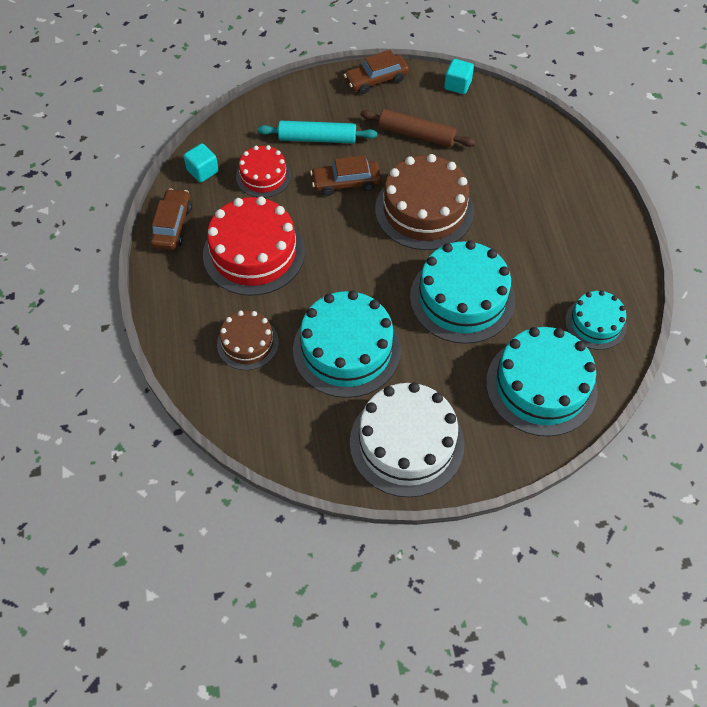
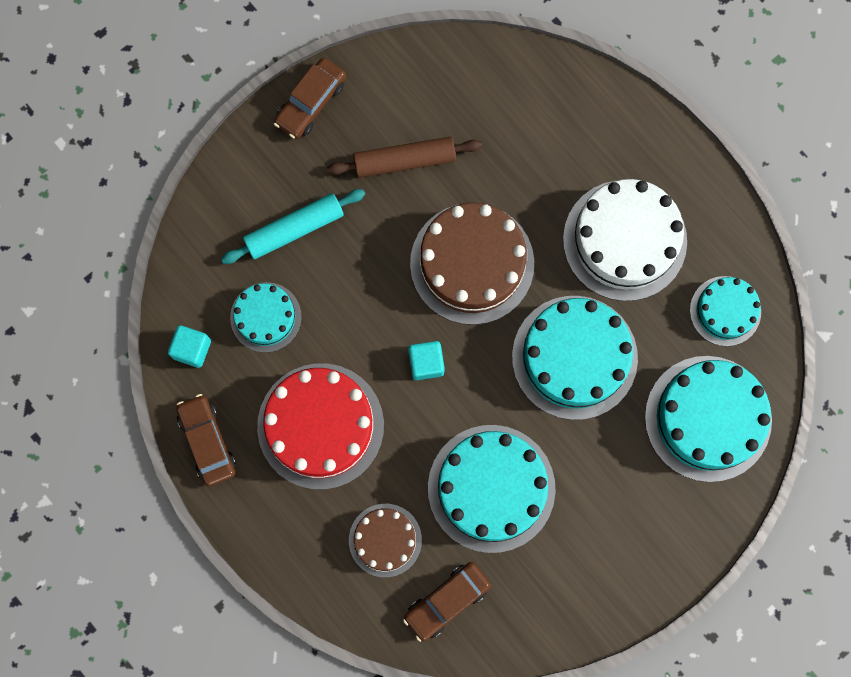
camera: 30 degrees left, 20 degrees up
red cake [236,145,291,198] -> turquoise cake [230,282,302,353]
brown car [310,155,381,196] -> brown car moved to [403,562,491,642]
white cake [350,382,464,497] -> white cake moved to [563,179,687,301]
turquoise cube [444,59,474,94] -> turquoise cube moved to [408,341,445,380]

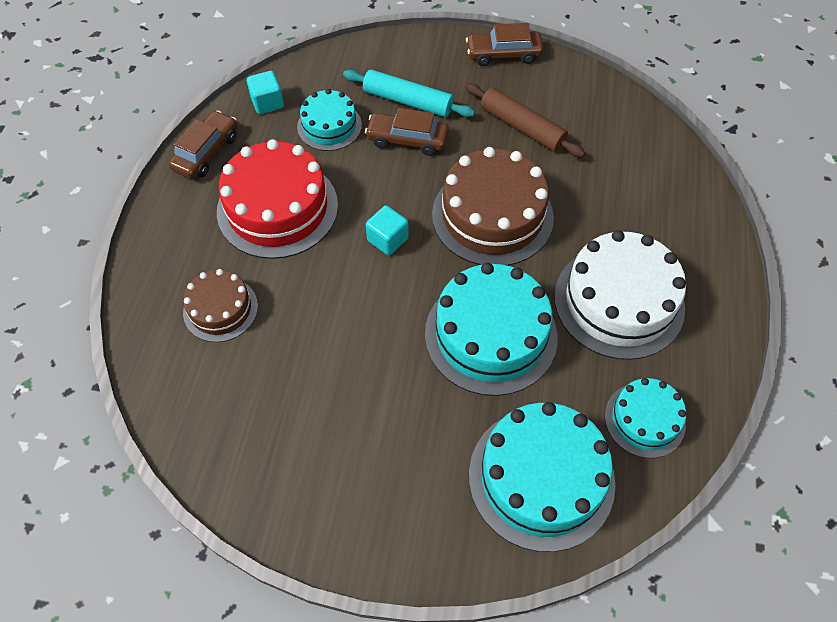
camera: 50 degrees right, 20 degrees down
brown car [403,562,491,642] -> brown car moved to [365,108,449,156]
turquoise cake [428,425,556,553] -> none

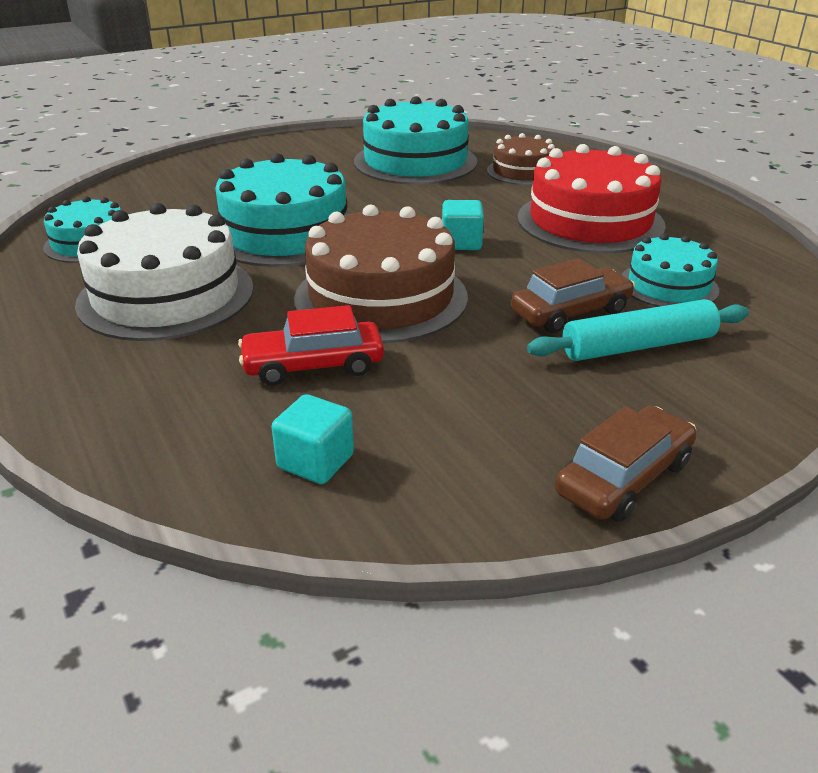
camera: 140 degrees right, 25 degrees down
brown car [169,110,237,179] -> none
turquoise cube [247,71,284,114] -> turquoise cube moved to [271,394,354,484]
brown rolling pin [465,83,585,157] -> none
turquoise cake [469,402,616,552] -> turquoise cake moved to [354,96,477,185]
none -> red car [238,305,384,385]

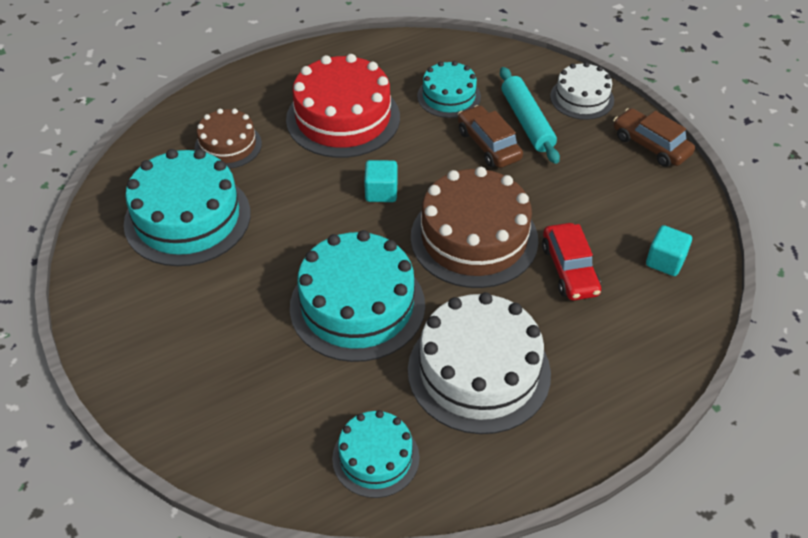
camera: 90 degrees left, 15 degrees up
none -> white cake [550,62,614,120]

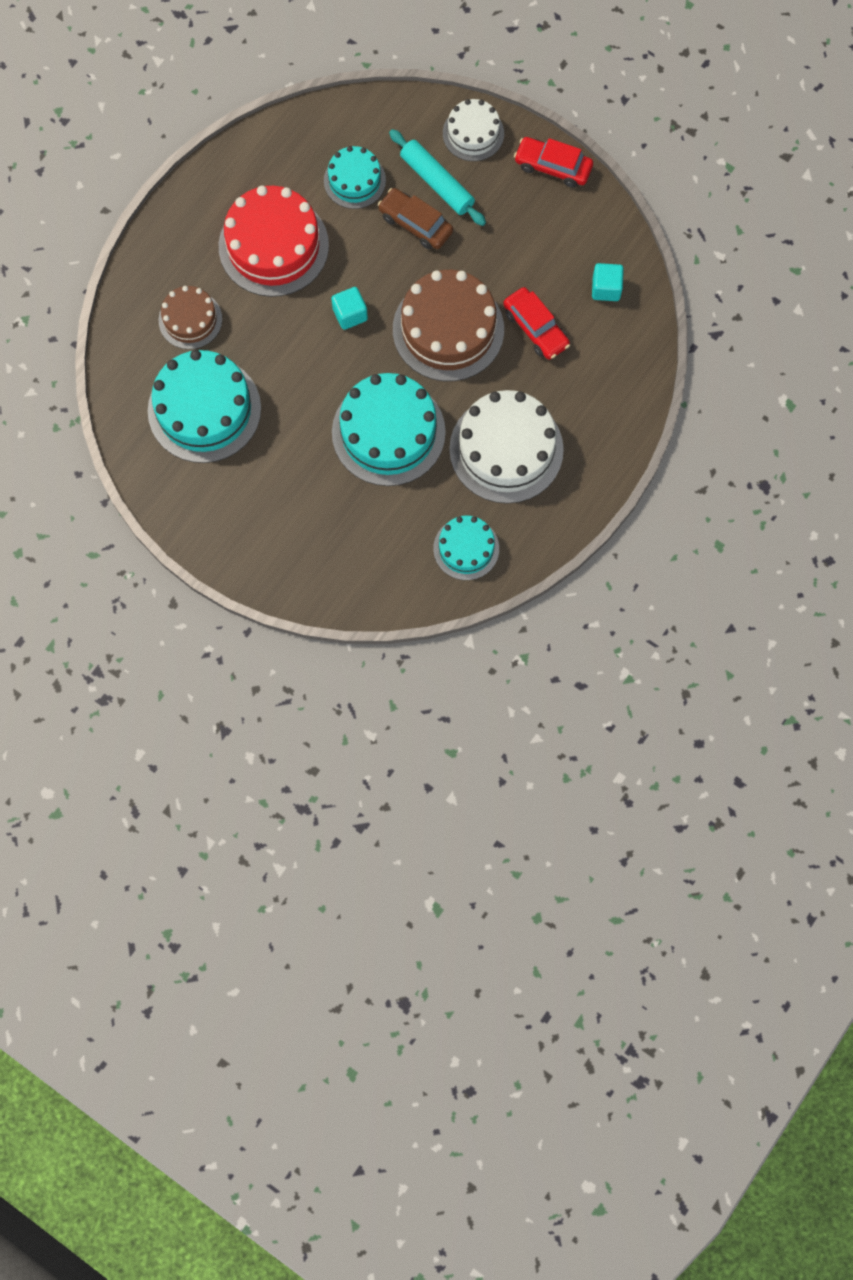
camera: 25 degrees left, 25 degrees up
brown car [613,108,695,167] -> red car [514,137,593,188]

